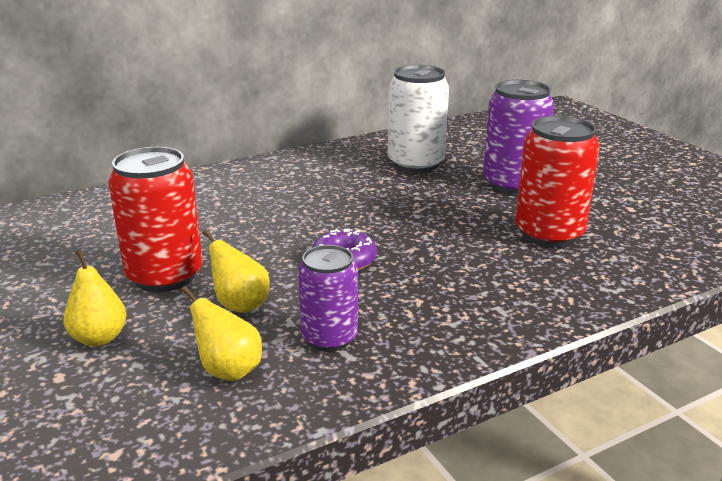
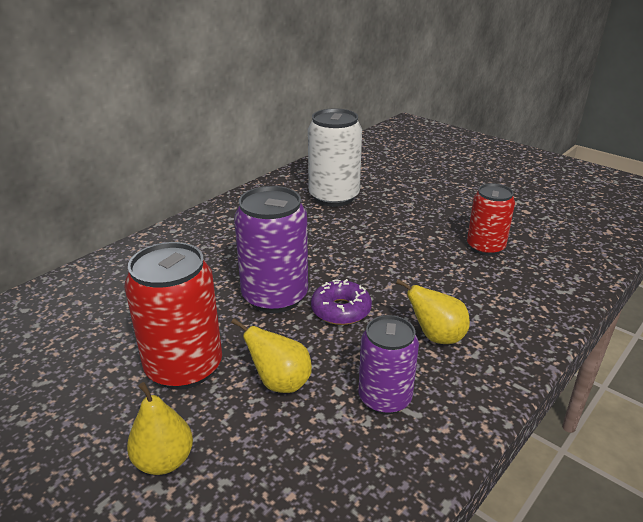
camera: 20 degrees left, 5 degrees up
yellow pear [181,286,262,381] -> yellow pear moved to [396,279,470,344]
purple can [483,80,554,195] -> purple can moved to [234,186,308,313]
red can [515,116,600,247] -> red can [467,183,515,256], size x0.65

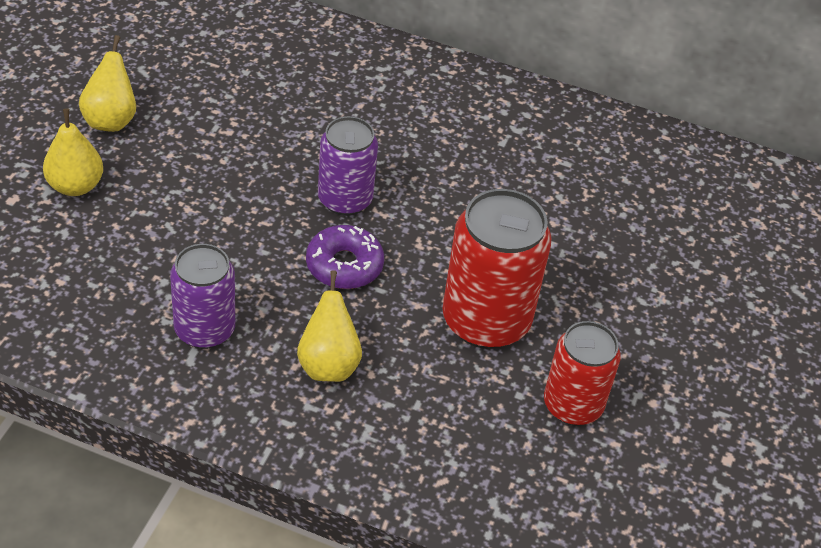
camera: 65 degrees right, 15 degrees up
red can [124,242,222,390] -> red can moved to [442,189,551,349]
yellow pear [231,318,312,393] -> yellow pear moved to [79,35,136,132]
purple can [234,186,308,313] -> purple can [318,116,378,216], size x0.65
white can [308,108,362,207] -> none

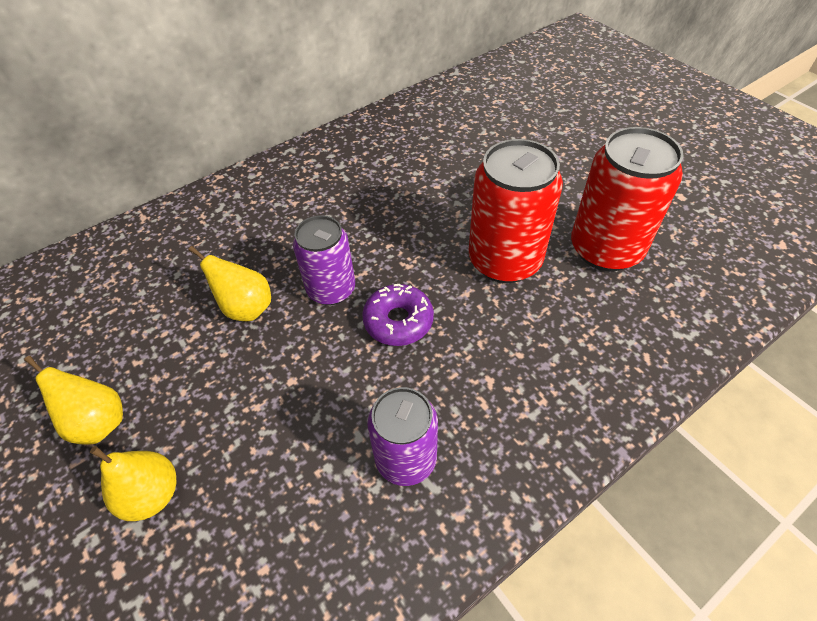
camera: 50 degrees left, 5 degrees up
yellow pear [297,270,362,382] -> yellow pear moved to [188,246,271,321]
red can [544,321,621,426] -> red can [571,127,684,271], size x1.53

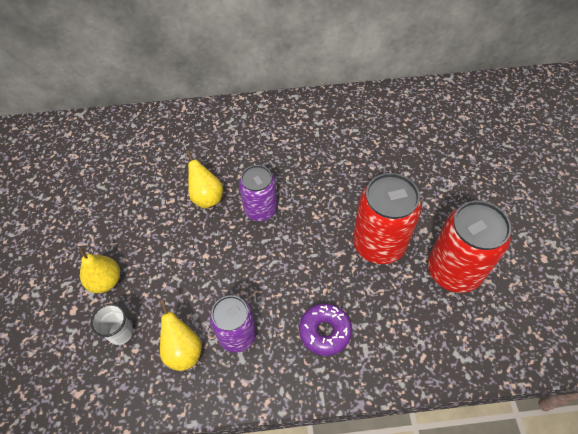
camera: 30 degrees right, 5 degrees up
yellow pear [24,356,123,445] -> yellow pear moved to [160,300,202,371]
purple donut [362,283,434,346] -> purple donut moved to [299,303,352,356]
none -> white cup [90,303,133,345]

